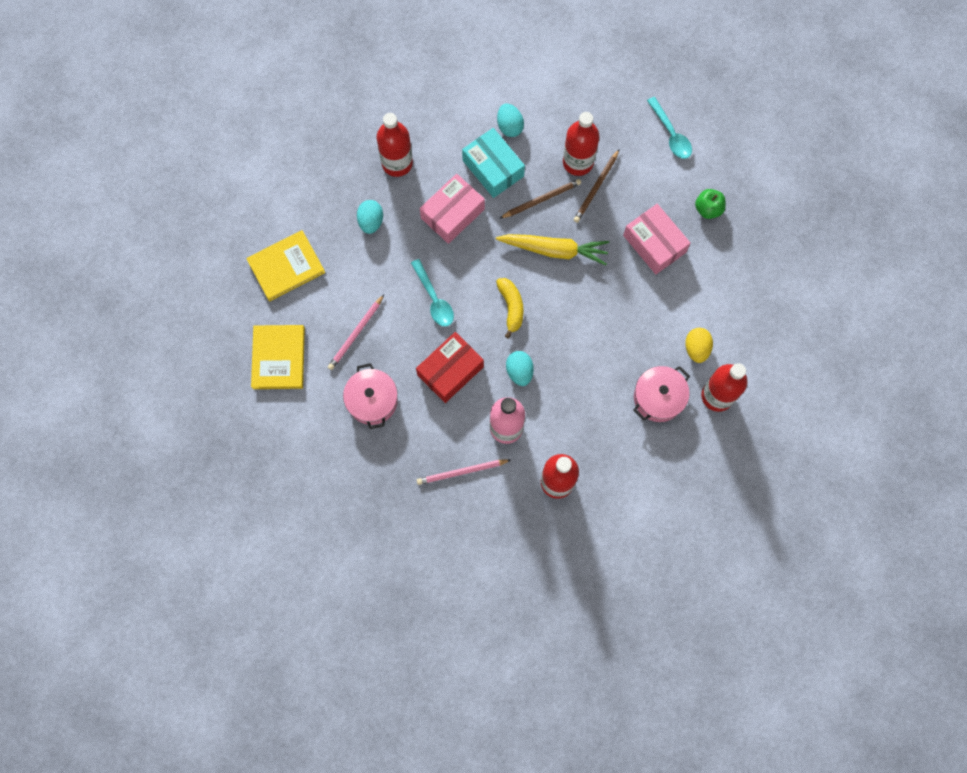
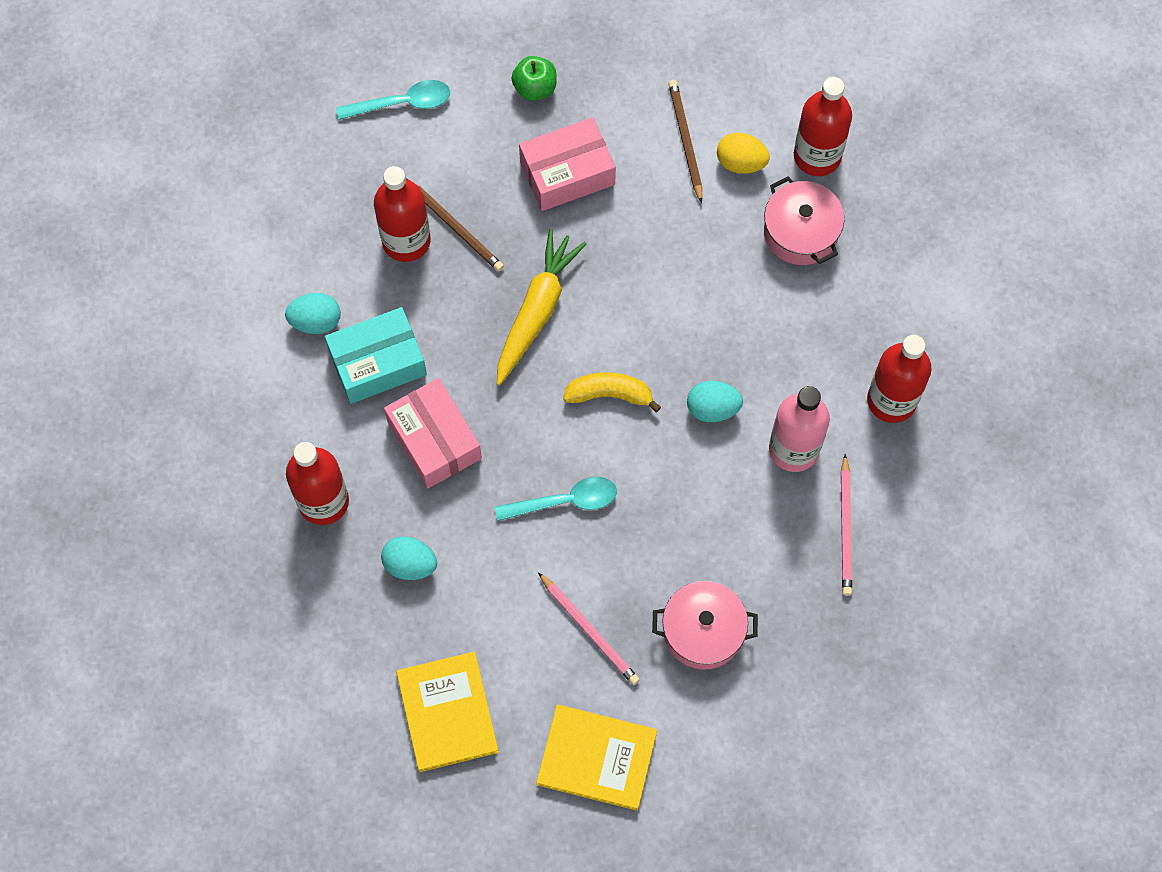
camera: 75 degrees left, 5 degrees down
red box [416,332,484,403] -> none
brown pencil [499,179,581,219] -> brown pencil moved to [668,80,702,203]

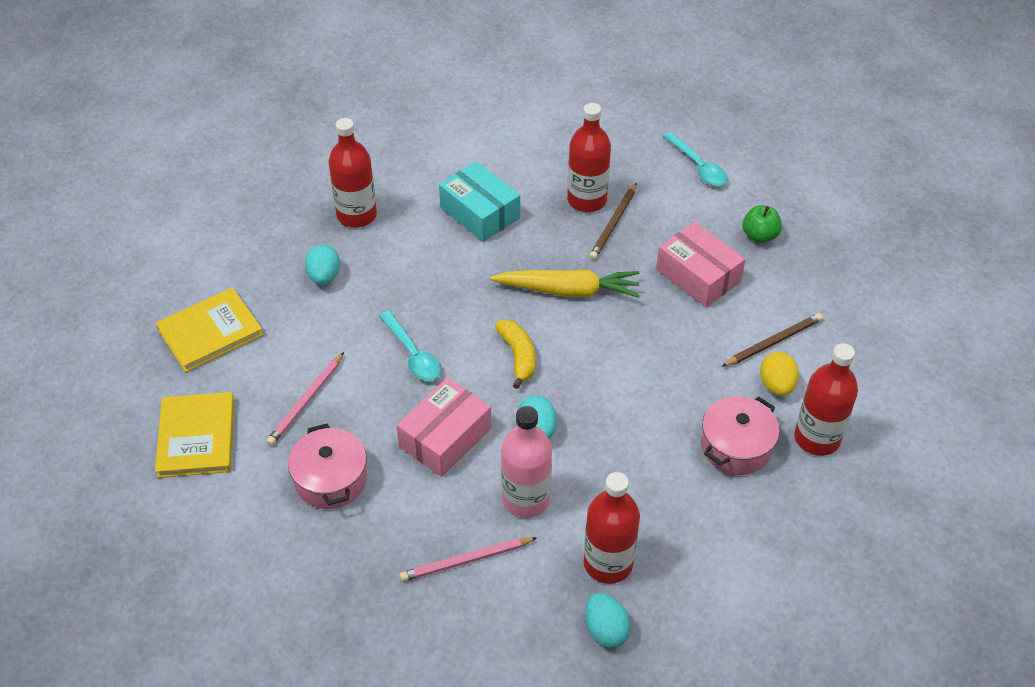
camera: 70 degrees right, 20 degrees down
turquoise egg [285,293,341,334] -> turquoise egg moved to [585,593,631,648]
pink box [384,378,482,489] -> pink box moved to [396,378,492,477]

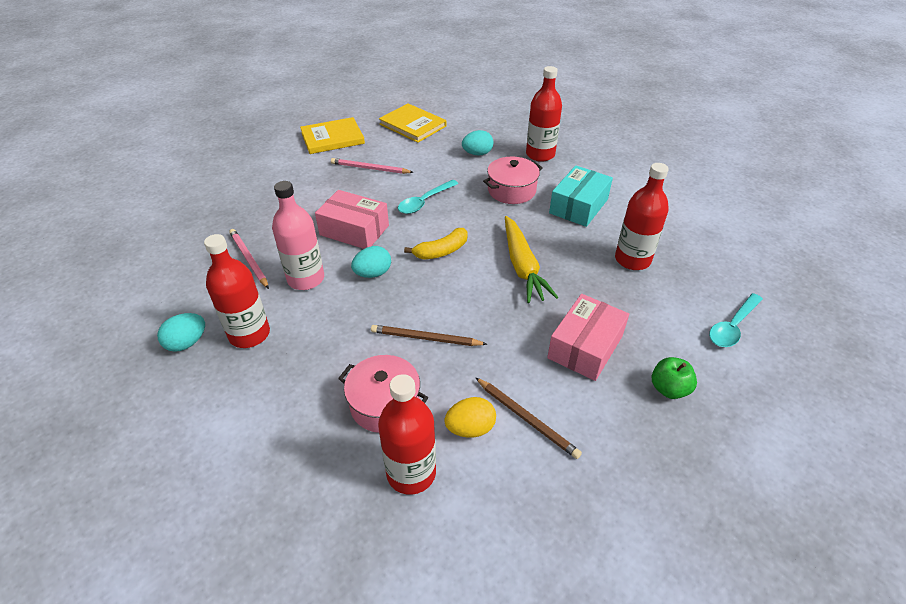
camera: 75 degrees right, 5 degrees down
pink pot [288,423,367,509] -> pink pot moved to [483,157,543,204]
brown pencil [589,183,637,260] -> brown pencil moved to [371,325,487,346]

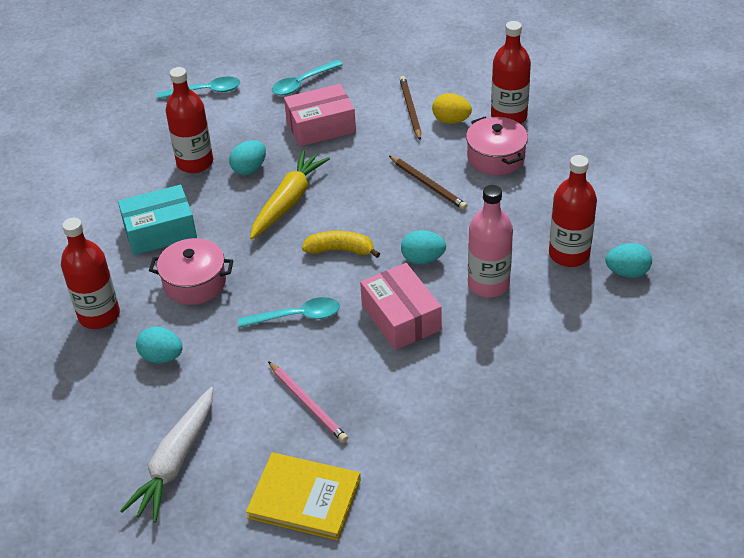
camera: 140 degrees left, 0 degrees up
pink pencil [229,229,269,289] -> none
yellow book [379,103,447,143] -> white carrot [120,387,213,522]
green apple [652,357,697,399] -> turquoise spoon [272,60,343,96]
none -> turquoise egg [229,140,266,175]

